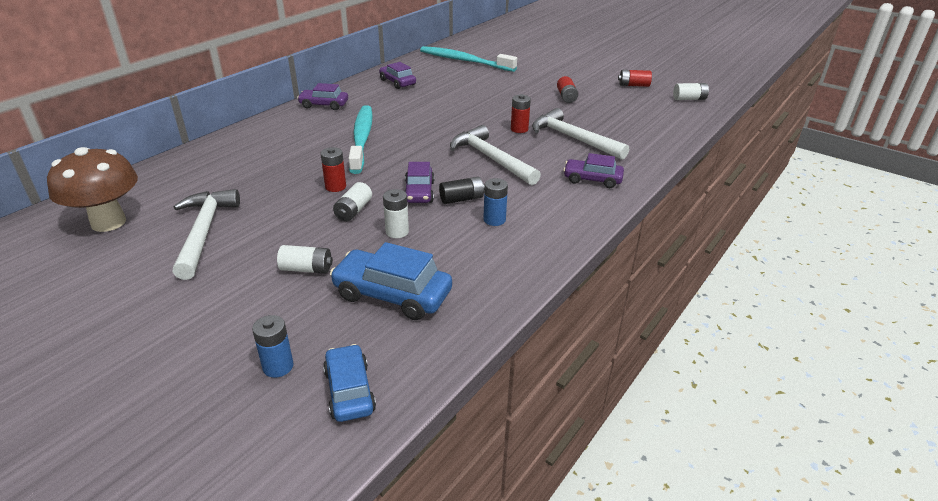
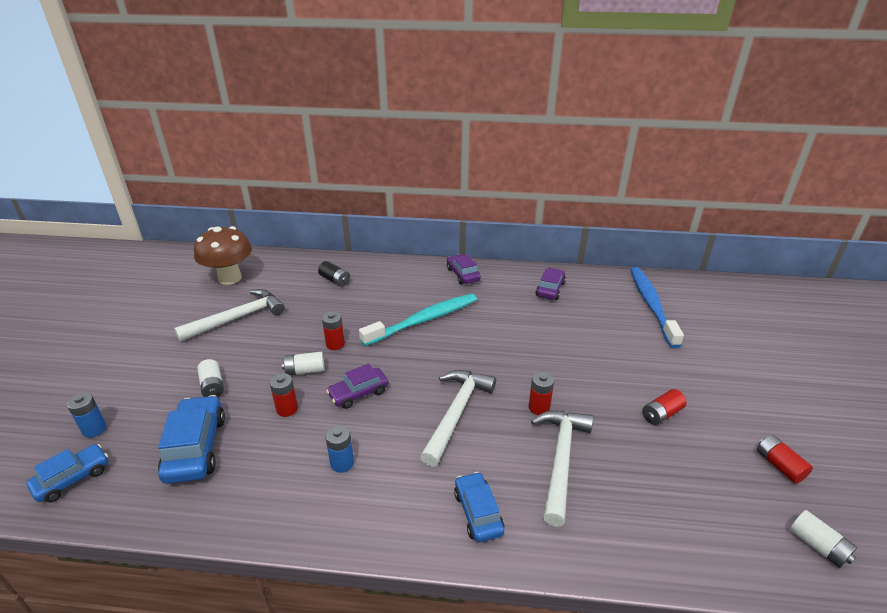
camera: 60 degrees right, 0 degrees up
white battery [383,189,409,238] -> red battery [269,373,298,417]
turquoise toothbrush [420,46,517,72] -> blue toothbrush [631,267,684,348]
black battery [439,177,484,204] -> black battery moved to [318,261,350,286]
purple car [563,153,624,188] -> blue car [454,472,504,542]

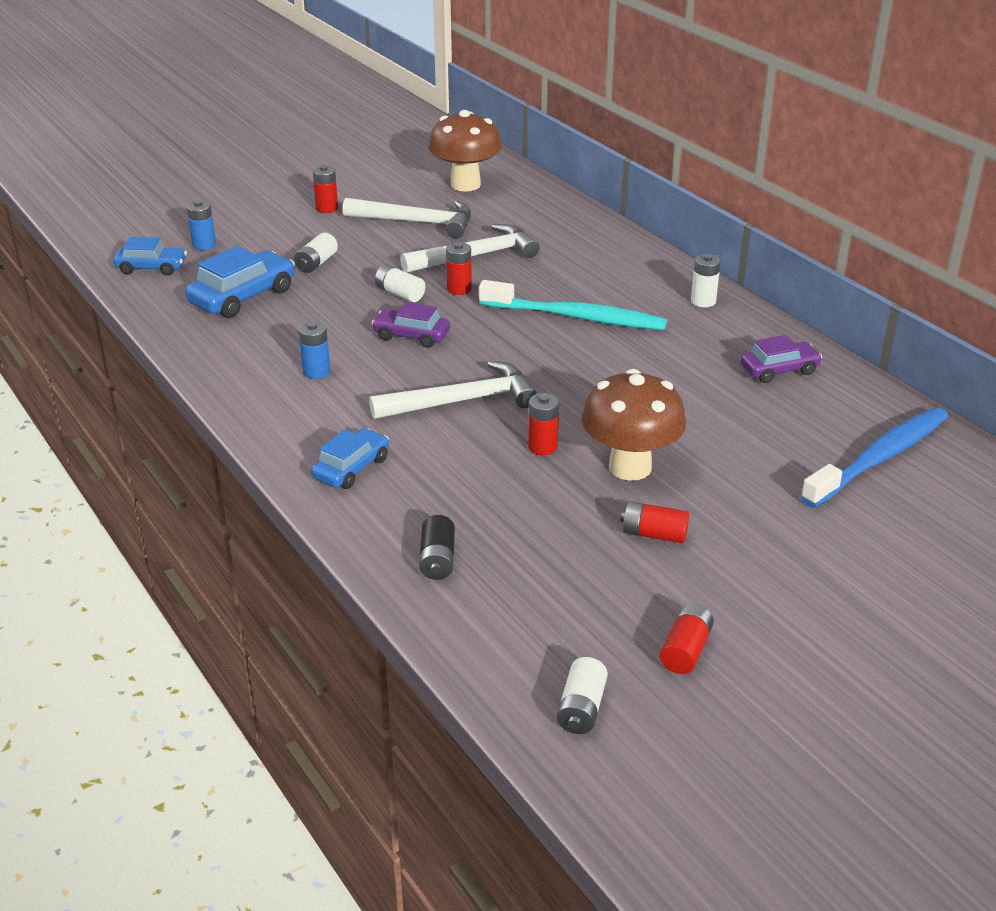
camera: 50 degrees right, 0 degrees up
red battery [269,373,298,417] -> red battery moved to [313,165,338,213]
black battery [318,261,350,286] -> black battery moved to [419,515,455,580]
purple car [447,254,481,285] -> white battery [691,254,721,307]
white hammer [531,411,593,527] -> white hammer moved to [400,224,540,273]
none -> brown mushroom [581,369,686,481]

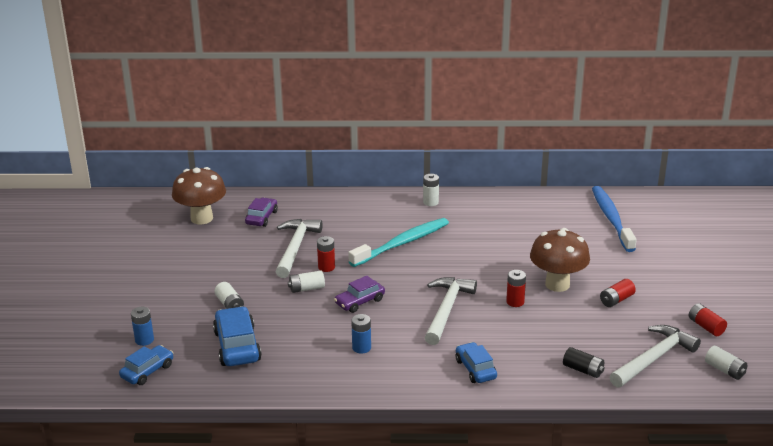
camera: 55 degrees left, 5 degrees down
red battery [313,165,338,213] -> none
white hammer [342,198,471,238] -> white hammer moved to [609,325,701,388]
purple car [740,335,822,383] -> purple car moved to [245,198,278,227]

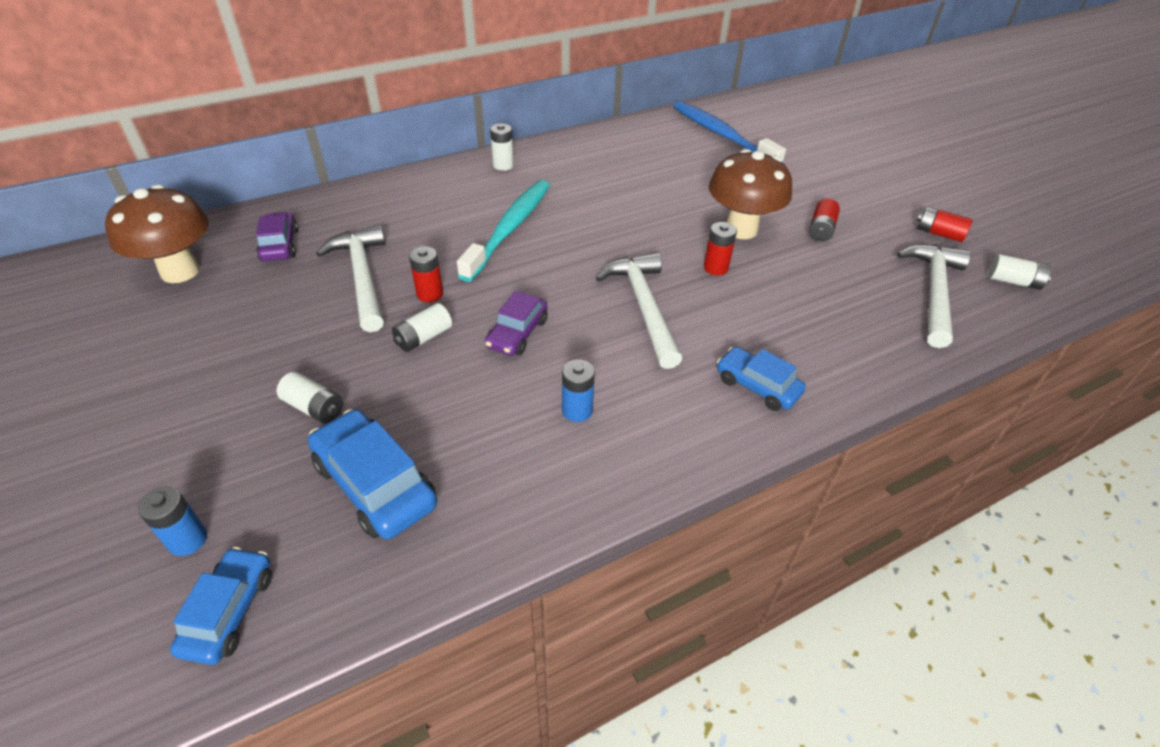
camera: 30 degrees left, 15 degrees up
black battery [563,347,604,378] -> none

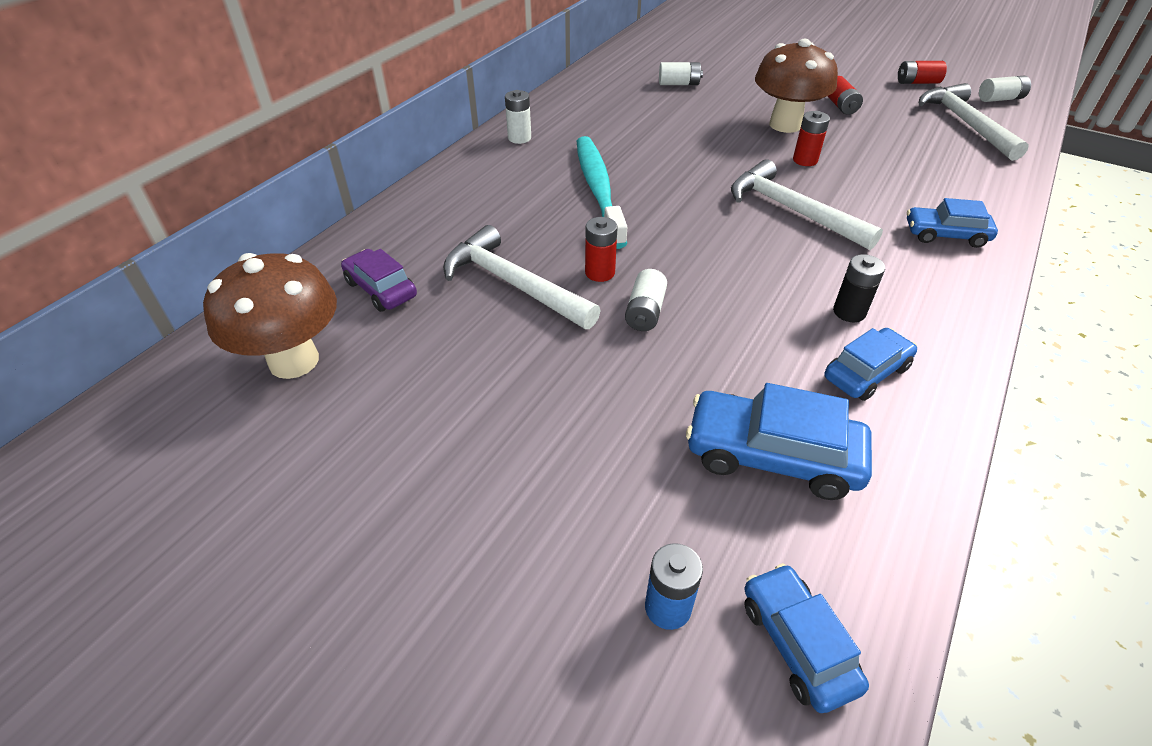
camera: 30 degrees left, 0 degrees up
white battery [277,372,343,423] -> white battery moved to [659,62,703,85]
purple car [485,291,548,356] -> none
blue battery [562,359,595,422] -> black battery [833,254,885,322]
blue toothbrush [674,101,786,163] -> none
none -> blue car [825,328,917,401]

